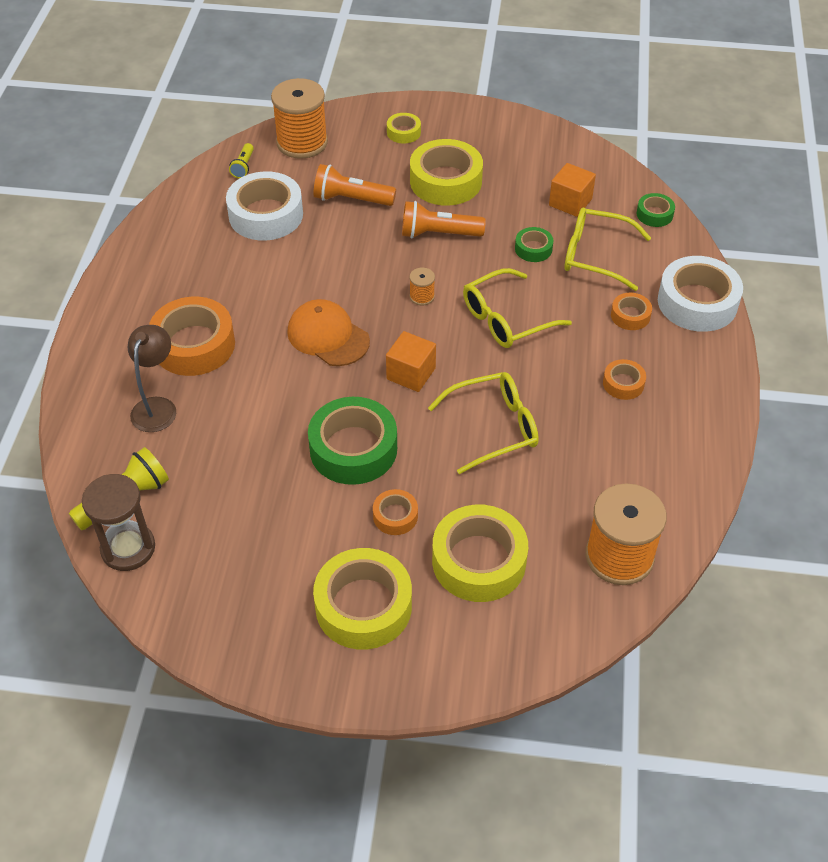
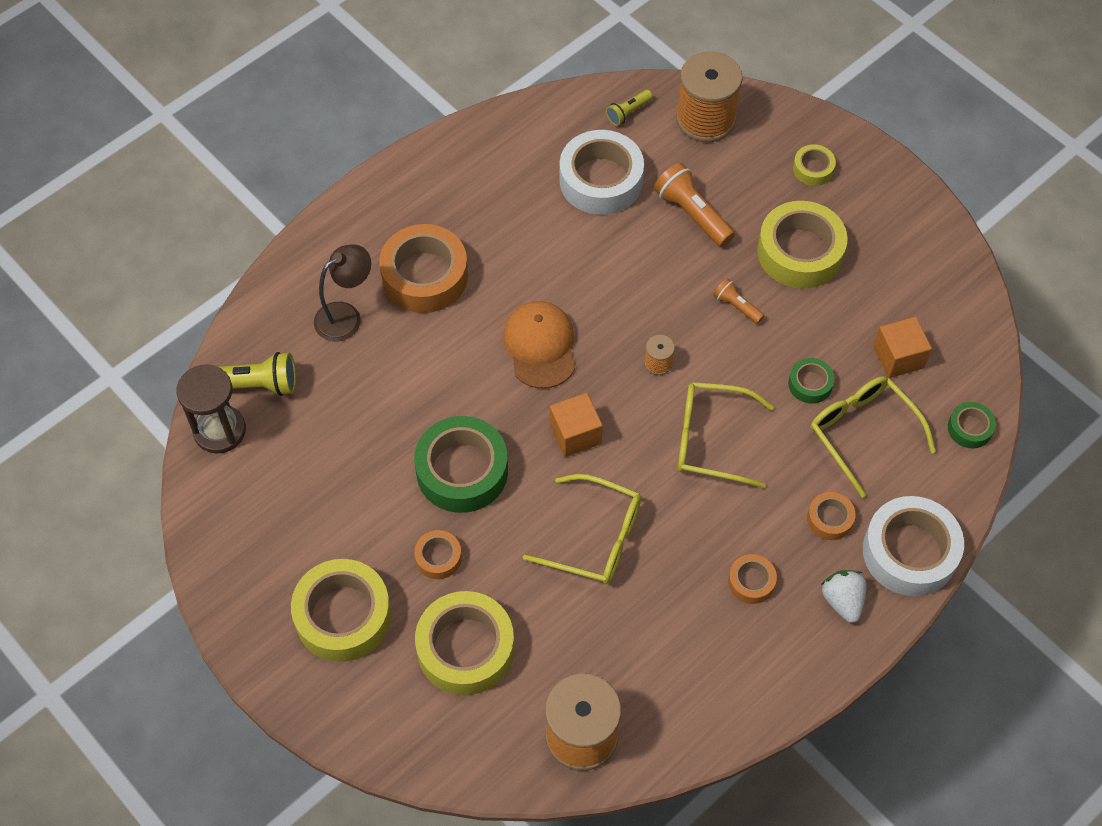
camera: 40 degrees right, 10 degrees up
orange flashlight [402,201,486,238] -> orange flashlight [713,278,764,324], size x0.56
none -> white strawberry [821,570,867,623]

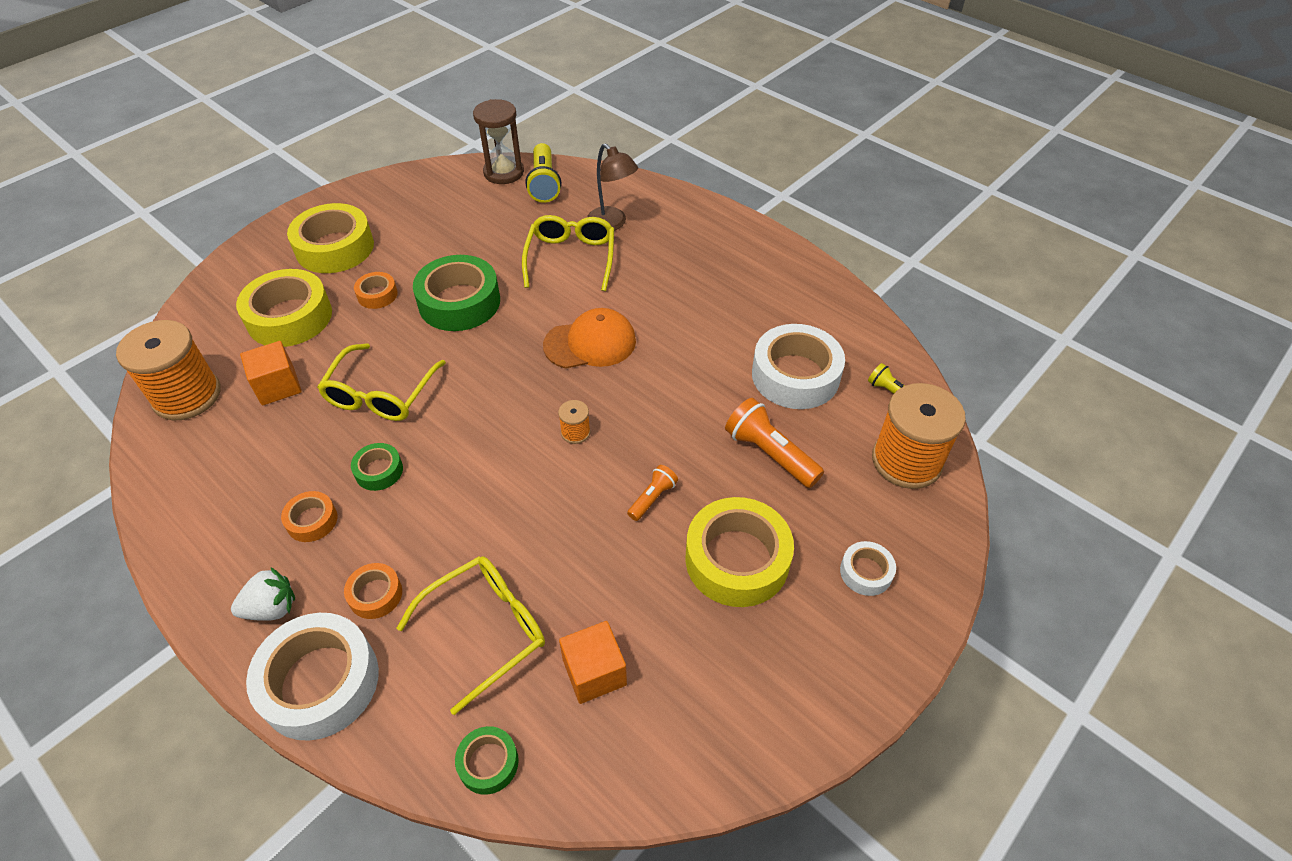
camera: 85 degrees right, 10 degrees down
orange tape [379,224,468,313] -> none
orange cube [550,393,603,457] -> orange cube moved to [240,341,302,406]
orange flashlight [654,163,735,247] -> orange flashlight turned 90 degrees counterclockwise [725,398,824,488]
yellow glasses [678,382,774,488] -> yellow glasses moved to [522,215,614,291]
green tape [788,358,835,404] -> green tape moved to [351,443,403,491]
yellow tape [793,144,836,186] -> white tape [840,541,896,596]

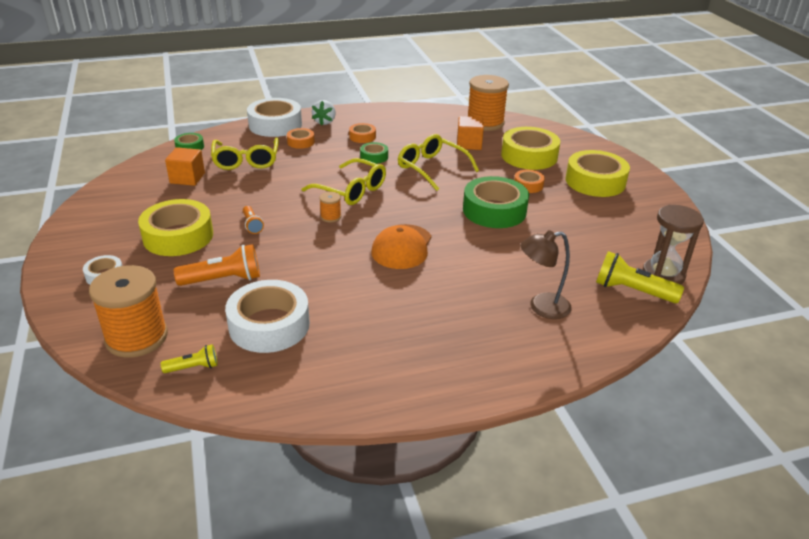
camera: 120 degrees right, 15 degrees down
yellow glasses [522,215,614,291] -> yellow glasses moved to [302,158,386,205]

